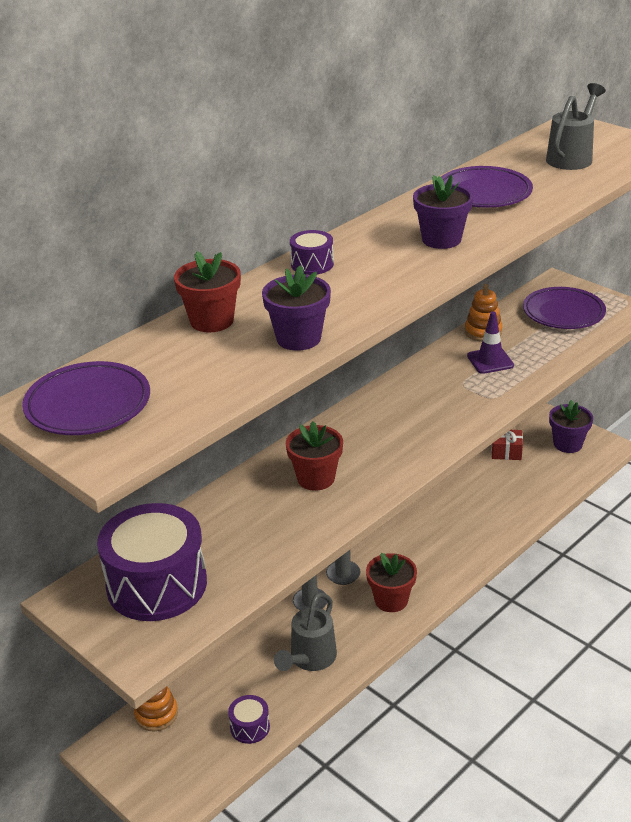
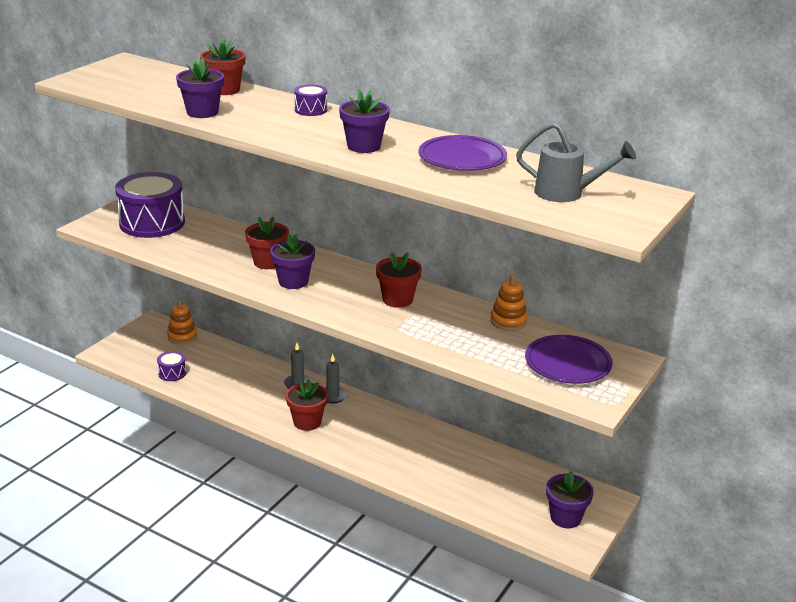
camera: 75 degrees right, 5 degrees down
purple plate [22,361,150,435] -> none
grey watering can [274,592,337,671] -> none
purple traffic cone [467,312,514,374] -> none
red gift [491,430,523,460] -> none
none -> purple flower pot [270,234,315,289]
none -> red flower pot [376,252,422,308]

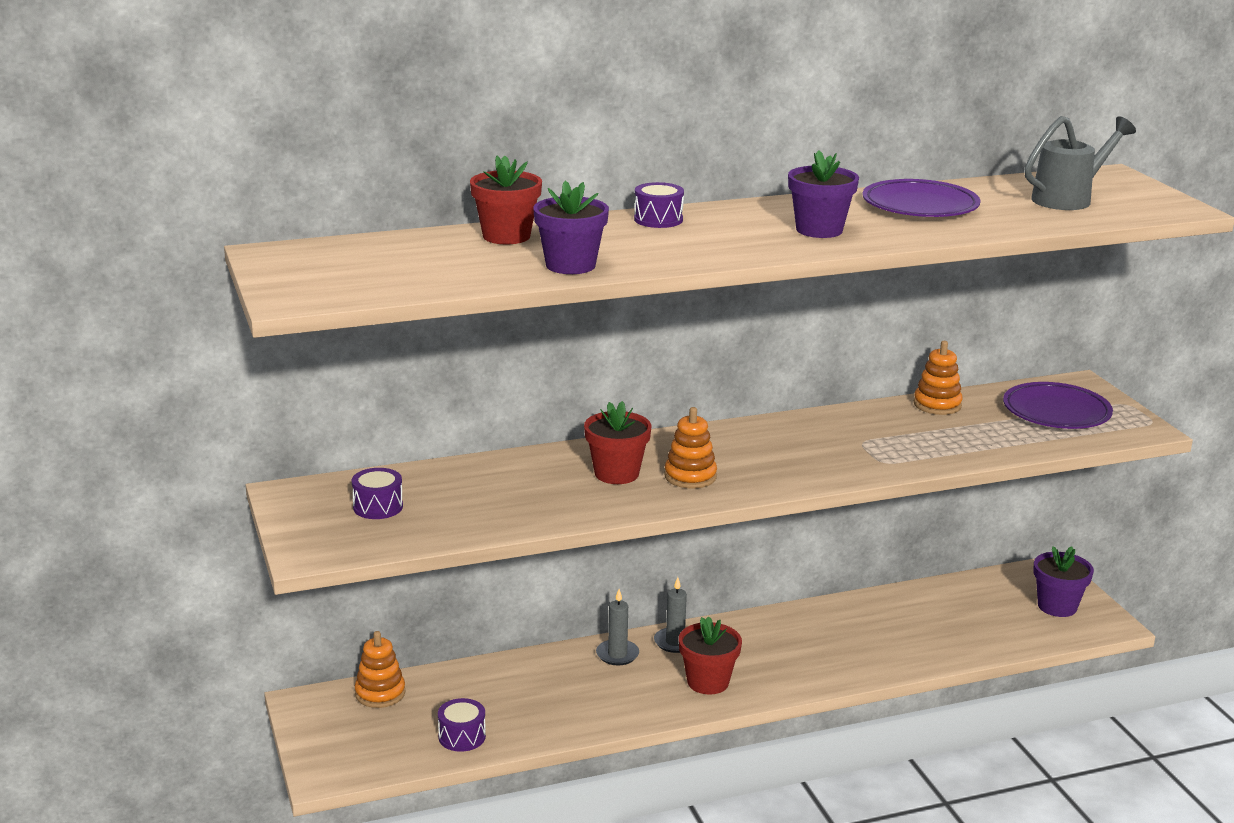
camera: 50 degrees left, 5 degrees down
purple drum [115,172,185,238] -> purple drum [352,468,403,519], size x0.45
purple flower pot [270,234,315,289] -> orange stacking toy [664,407,717,489]
red flower pot [376,252,422,308] -> none

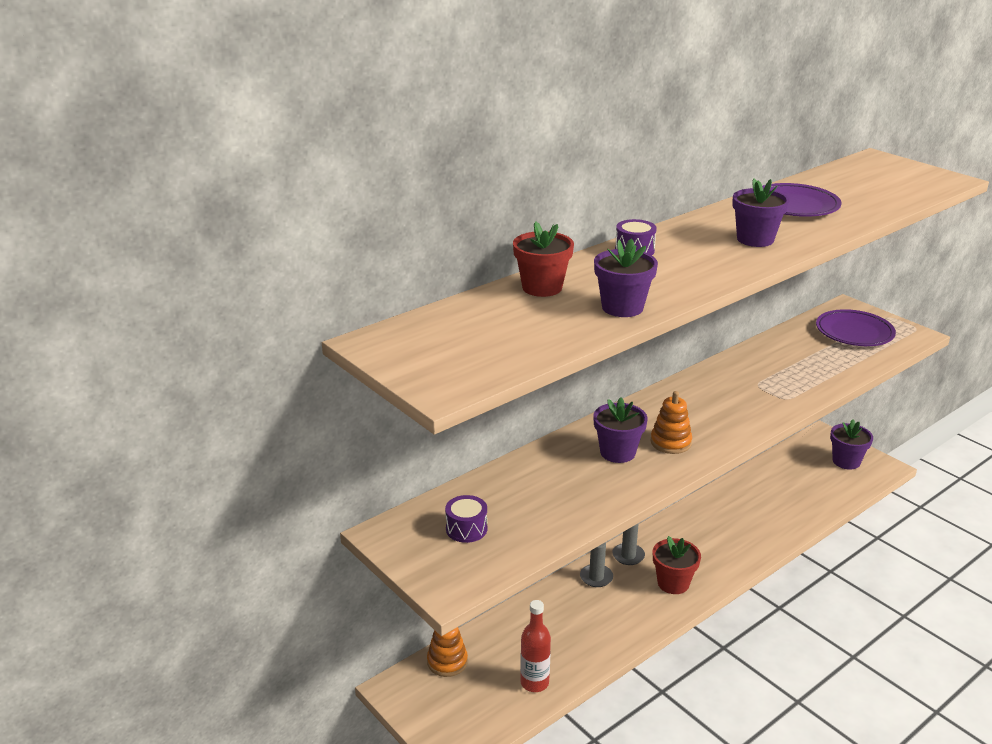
camera: 20 degrees left, 5 degrees up
purple drum [438,698,486,752] -> red bottle [520,600,551,692]
red flower pot [584,401,652,484] -> purple flower pot [593,397,648,463]
orange stacking toy [914,341,963,415] -> none
grey watering can [1025,116,1136,210] -> none

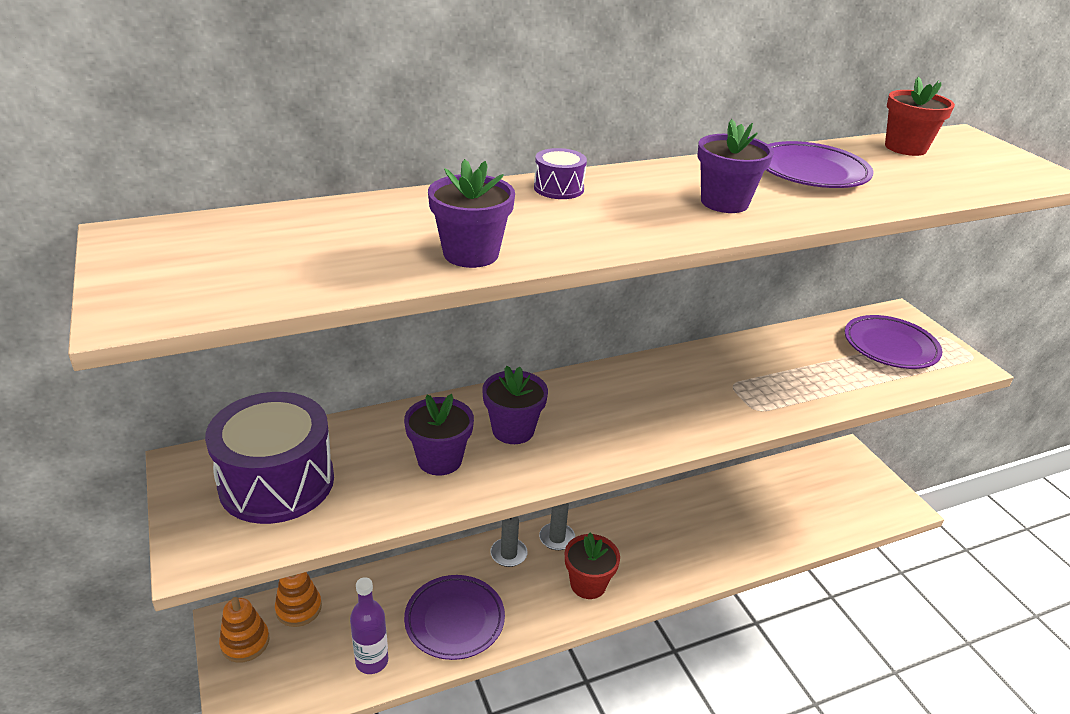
camera: 15 degrees right, 5 degrees up
purple drum [445,495,487,543] -> purple drum [205,392,334,524], size x2.25
red flower pot [513,222,574,297] -> red flower pot moved to [885,77,955,156]
red bottle [520,600,551,692] -> purple bottle [350,577,388,674]
orange stacking toy [651,391,692,454] -> orange stacking toy moved to [219,597,270,663]
purple flower pot [830,420,873,470] -> purple flower pot moved to [404,394,474,476]
none -> purple plate [404,575,505,660]

